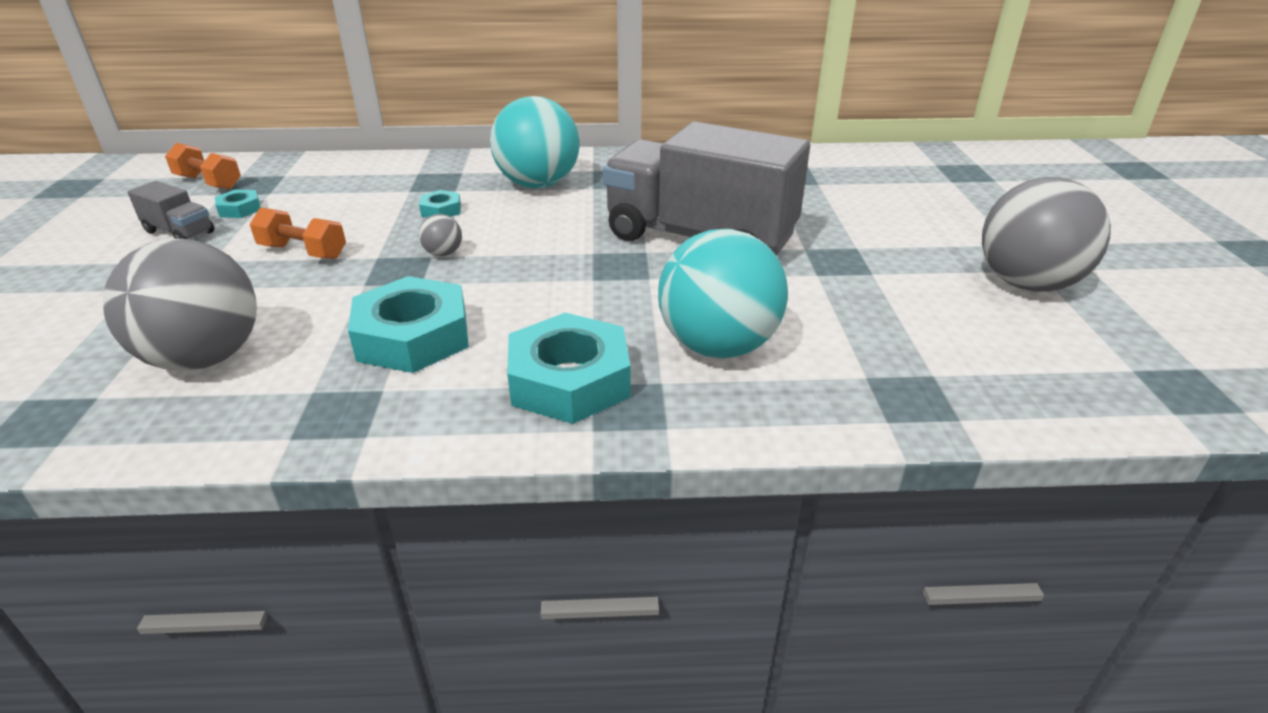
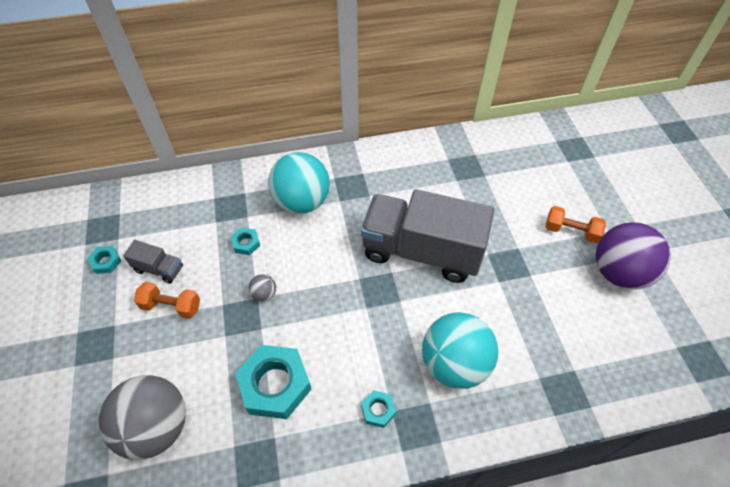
camera: 10 degrees left, 20 degrees up
grey truck [128,181,214,240] -> grey truck moved to [123,240,183,284]
orange dumbbell [165,143,241,190] -> orange dumbbell moved to [546,206,606,243]
turquoise nut [507,313,631,424] -> turquoise nut [361,390,396,428], size x0.47
grey ball [982,177,1111,292] -> purple ball [596,222,671,289]

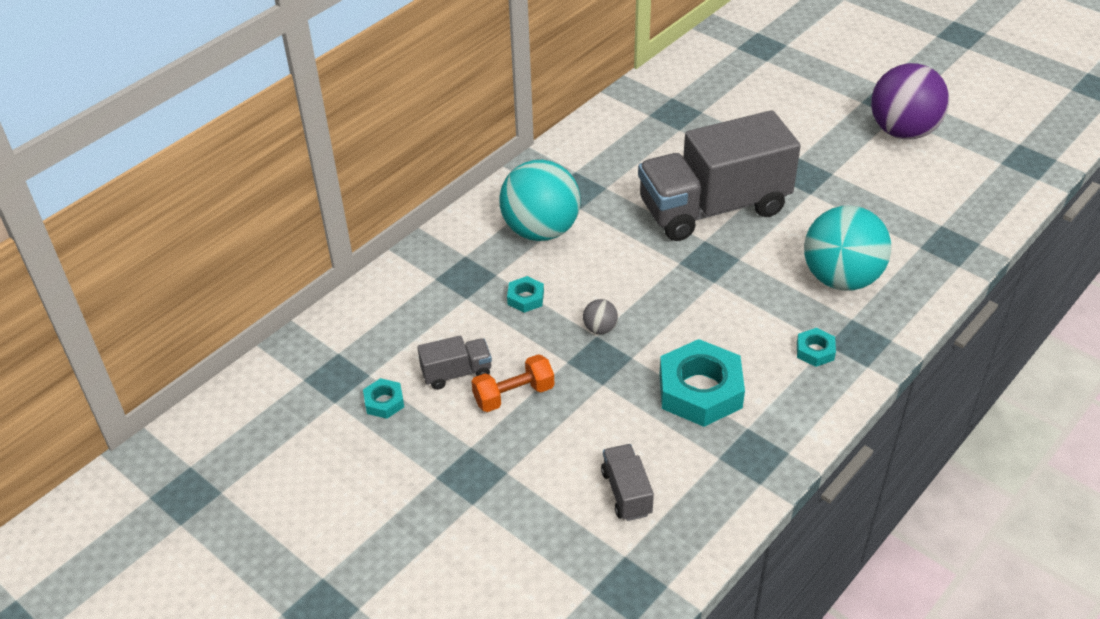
camera: 35 degrees left, 10 degrees down
grey ball [99,375,186,460] -> grey truck [601,444,654,521]
orange dumbbell [546,206,606,243] -> none

